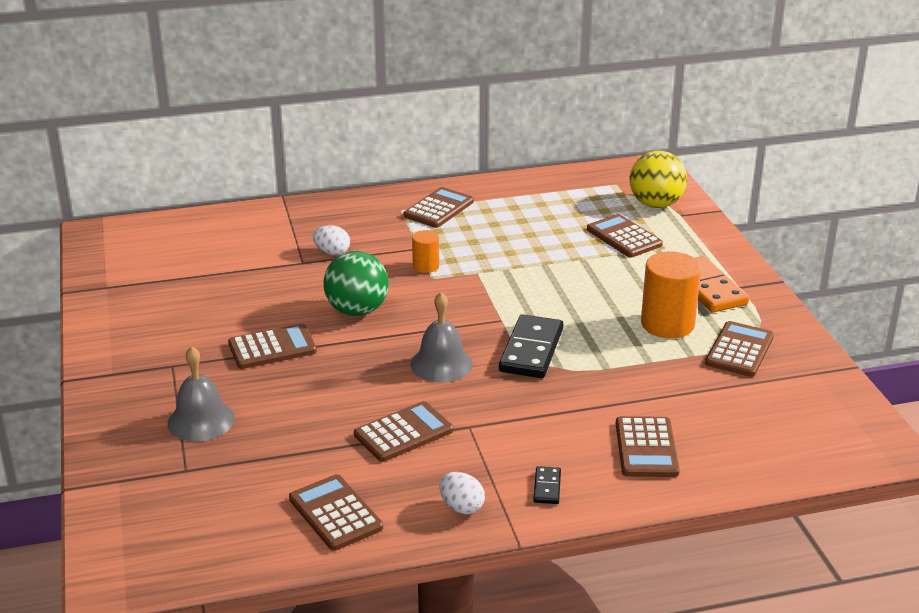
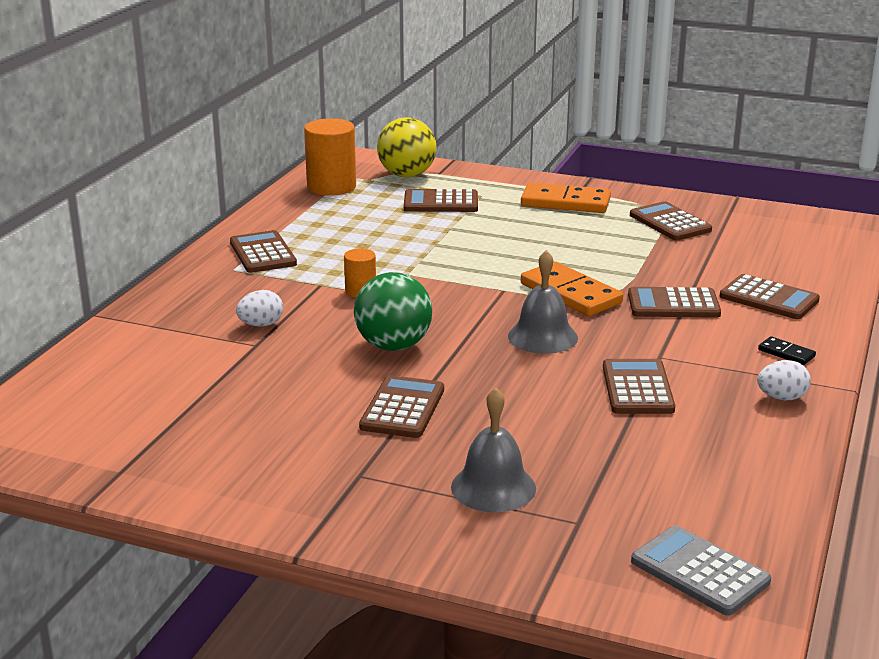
camera: 55 degrees left, 5 degrees down
brown calculator [289,474,383,551] -> brown calculator moved to [628,287,721,318]
black domino [499,314,563,378] -> orange domino [521,261,623,316]
orange cylinder [641,251,701,338] -> orange cylinder moved to [304,118,356,196]
none -> grey calculator [631,525,771,616]

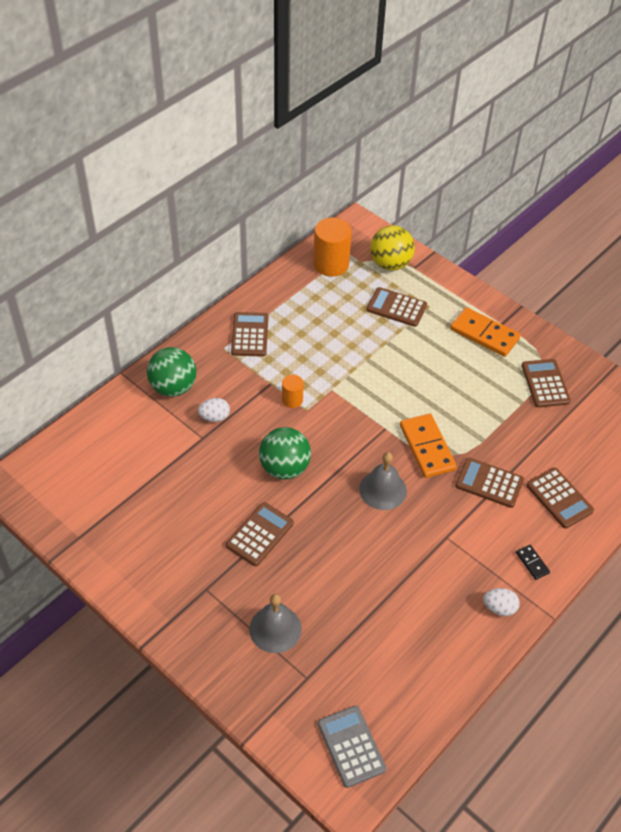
camera: 20 degrees right, 25 degrees up
brown calculator [603,359,675,414] -> none
none -> green ball [147,347,197,397]

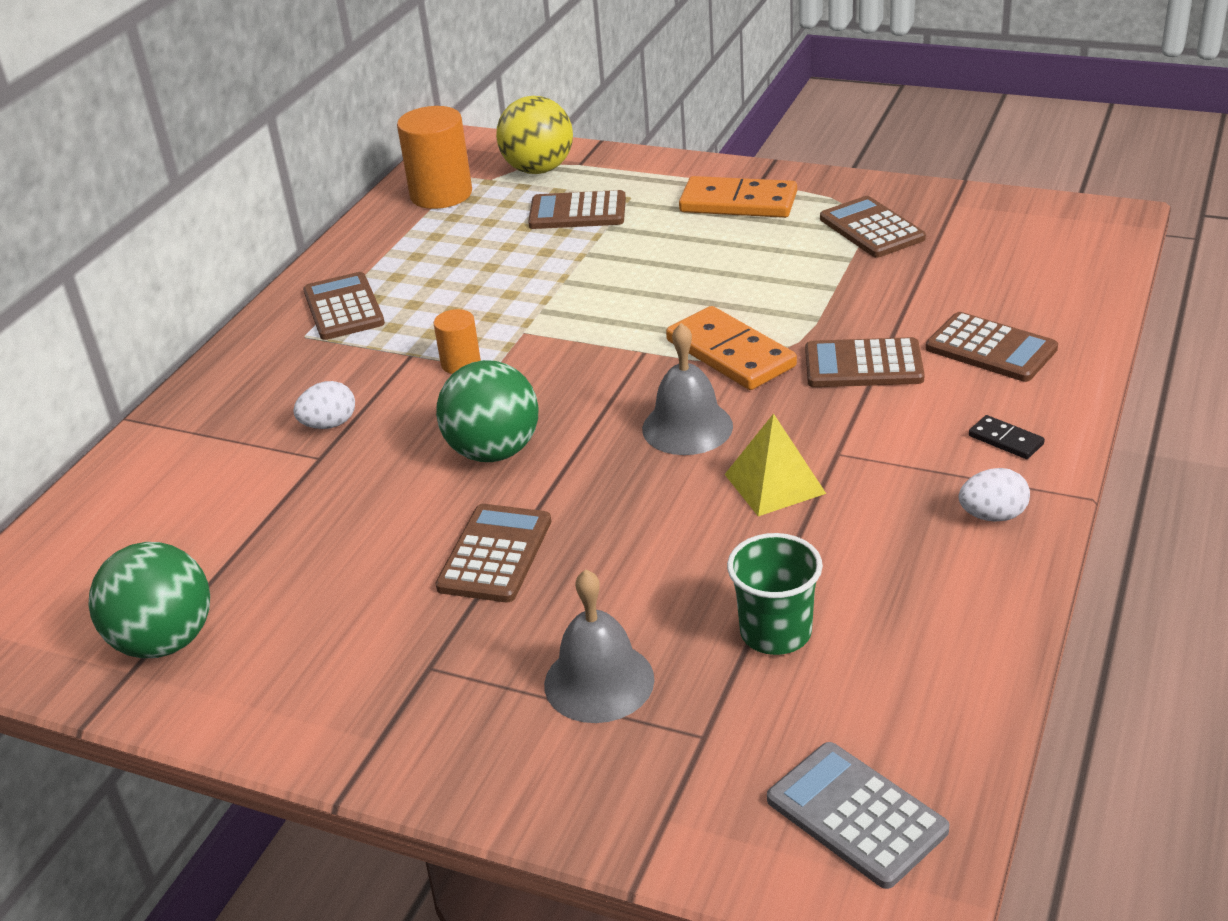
camera: 15 degrees left, 15 degrees down
green ball [147,347,197,397] -> green ball moved to [88,542,210,658]
none -> yellow pyramid [724,413,826,516]
none -> green cup [727,533,823,655]

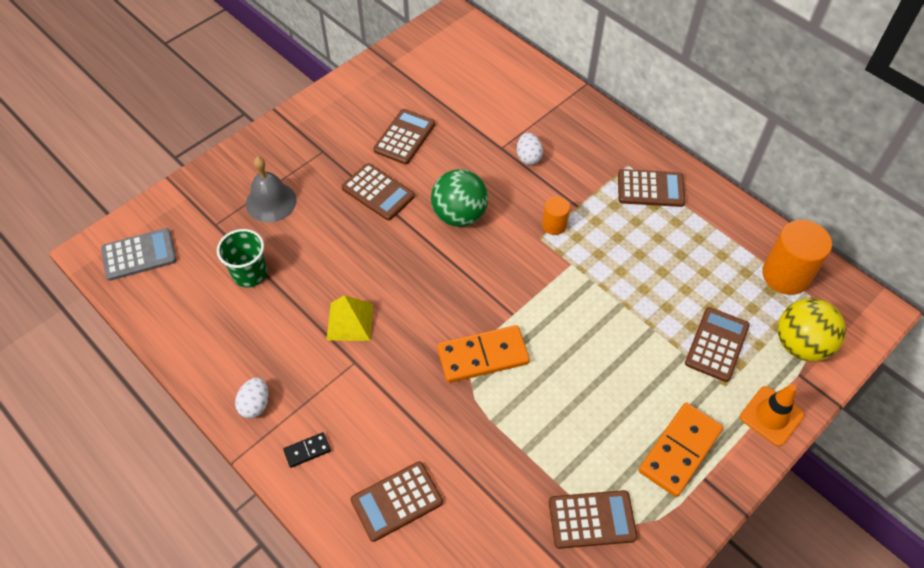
camera: 110 degrees right, 20 degrees up
green ball [88,542,210,658] -> none
grey bell [642,323,733,455] -> none
brown calculator [805,337,925,387] -> brown calculator moved to [374,109,435,165]
none -> orange traffic cone [740,384,804,446]

